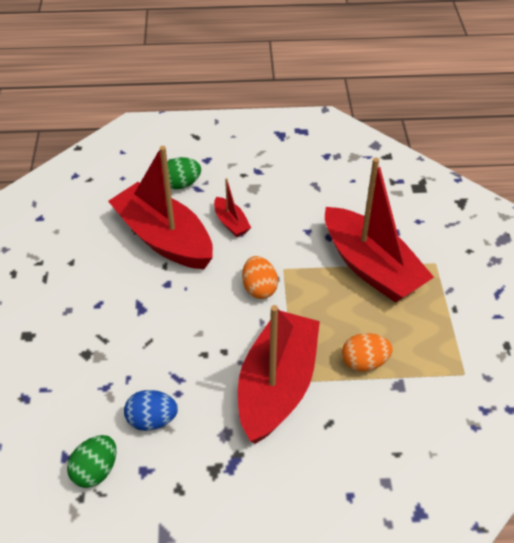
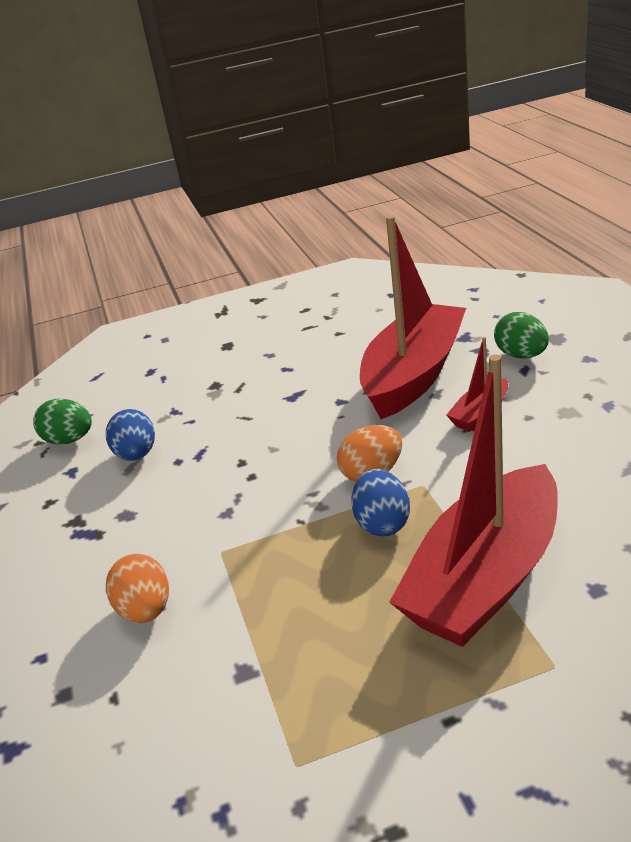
camera: 80 degrees right, 15 degrees down
red boat [238,305,320,444] -> none
orange egg [342,333,393,371] -> orange egg moved to [106,554,169,623]
none -> blue egg [352,469,410,536]

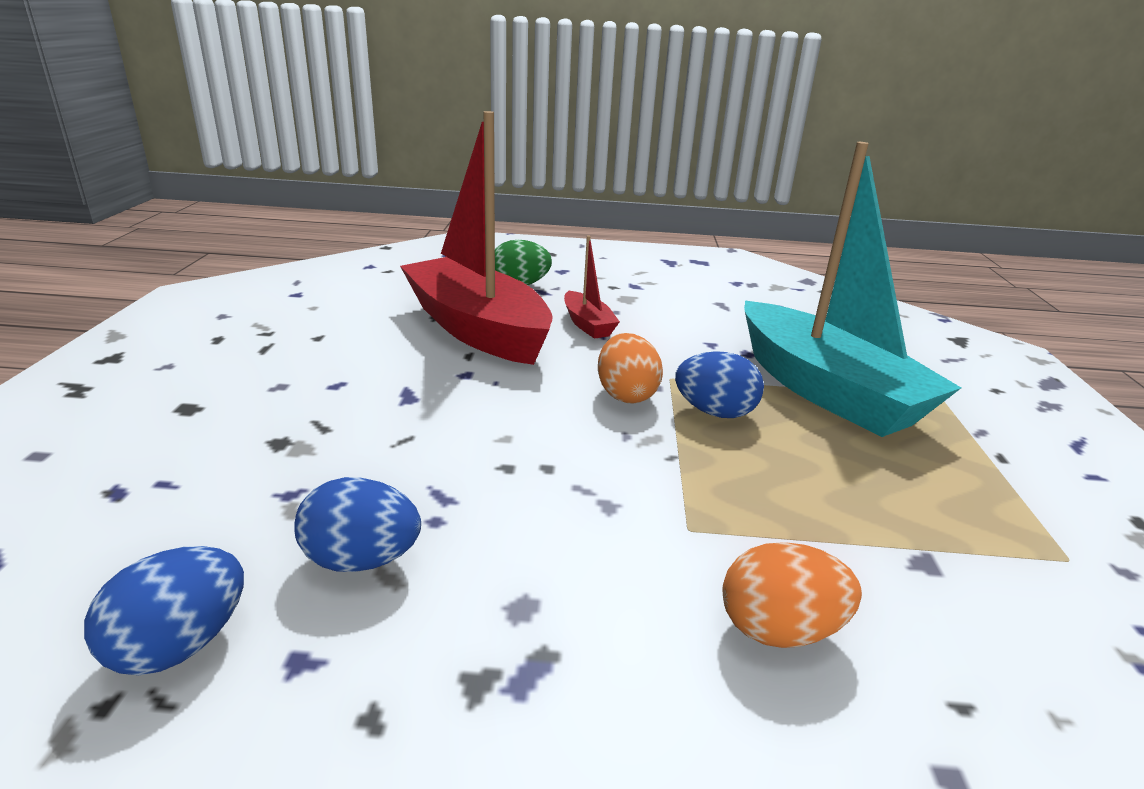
camera: 75 degrees left, 5 degrees down
green egg [33,399,92,445] -> blue egg [84,546,244,675]
red boat [389,355,558,647] -> turquoise boat [744,142,961,437]

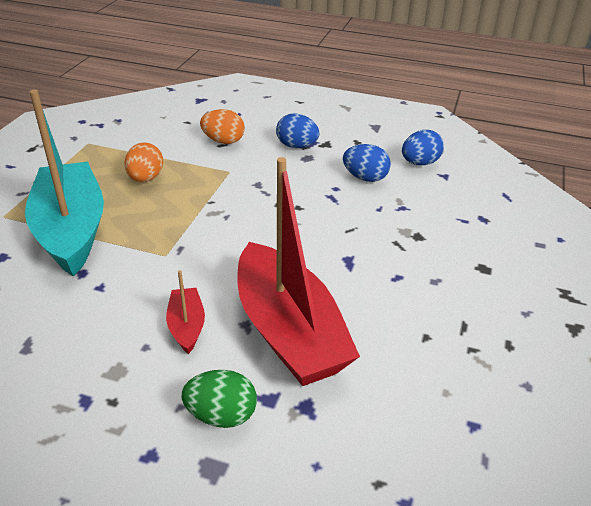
camera: 165 degrees left, 10 degrees up
orange egg [598,333,663,404] -> orange egg moved to [124,142,163,182]
blue egg [675,351,764,418] -> blue egg moved to [276,114,319,148]

